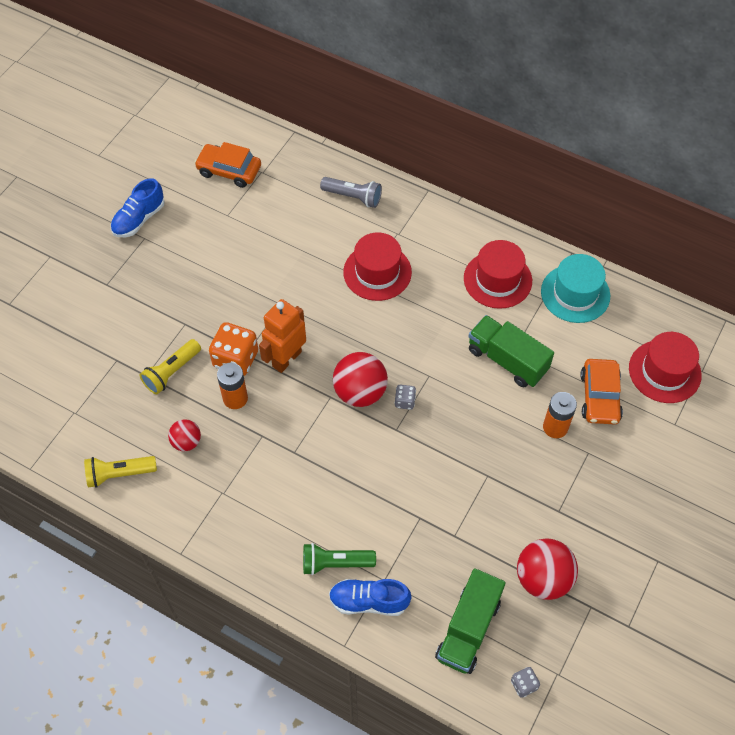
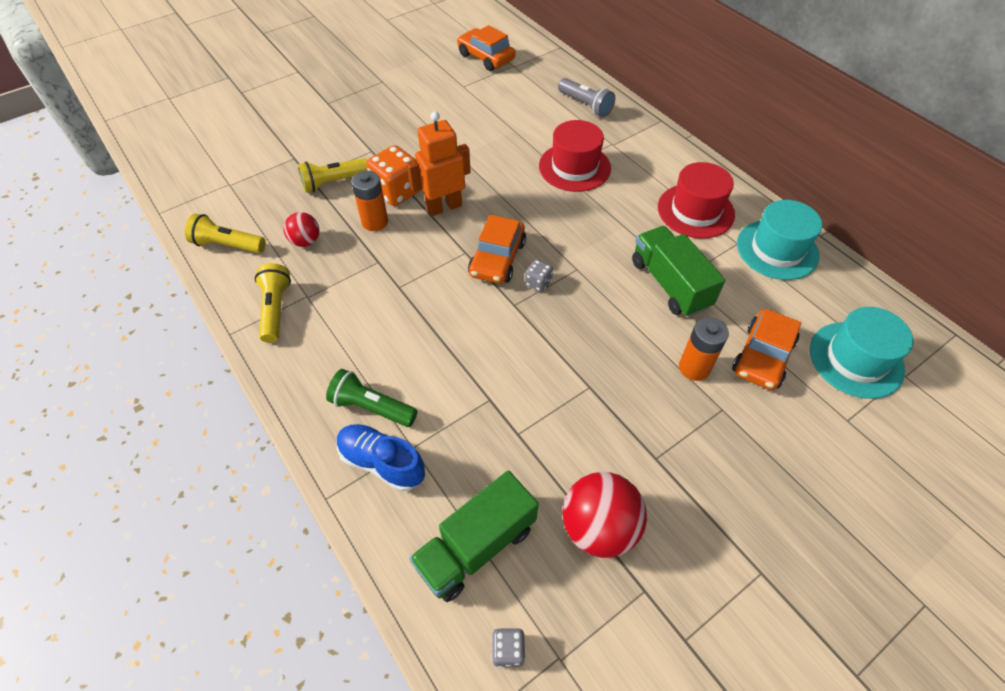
camera: 25 degrees right, 5 degrees down
blue shoe [111,178,165,237] -> none
red ball [333,352,388,407] -> orange car [468,215,526,284]
red hat [629,332,702,403] -> turquoise hat [810,307,914,399]
none -> yellow flashlight [255,263,291,343]

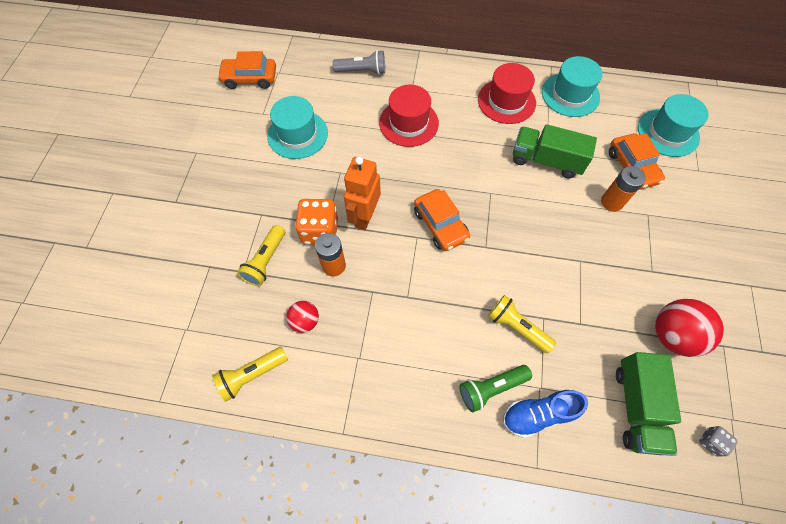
camera: 45 degrees left, 10 degrees up
yellow flashlight [255,263,291,343] -> yellow flashlight moved to [488,295,556,353]
grey dice [525,259,553,292] -> none
none -> turquoise hat [267,96,328,159]

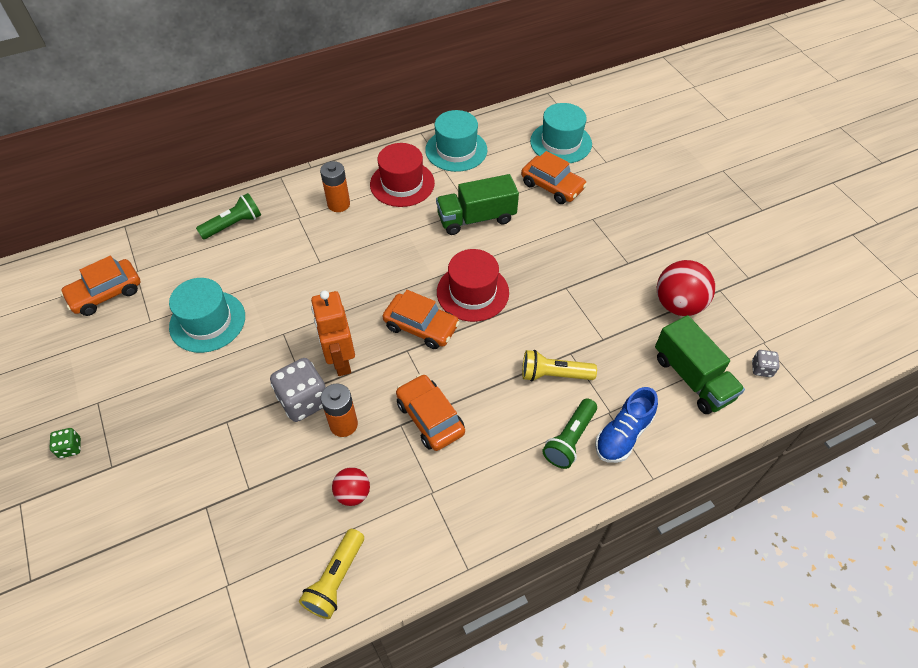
camera: 35 degrees left, 10 degrees down
yellow flashlight [237,225,285,286] -> none
orange dice [295,199,338,245] -> grey dice [270,358,326,422]
grey flashlight [333,50,385,75] -> green flashlight [196,193,261,239]
red hat [379,85,439,147] -> red hat moved to [437,249,509,322]
orange battery [601,166,646,212] -> orange battery moved to [320,161,350,212]
none -> green dice [50,428,81,458]
none -> orange car [396,374,465,451]

